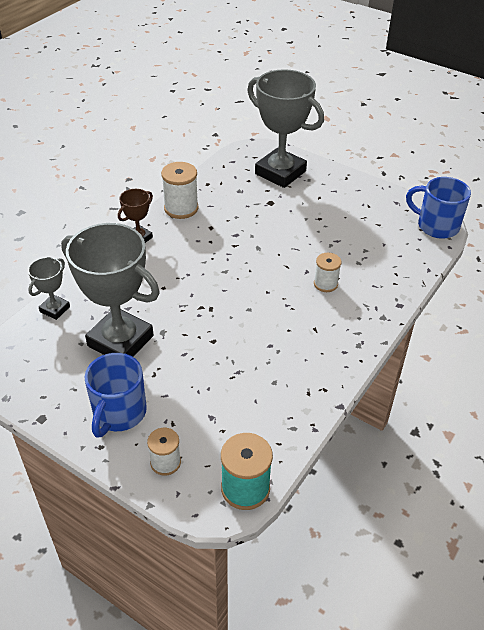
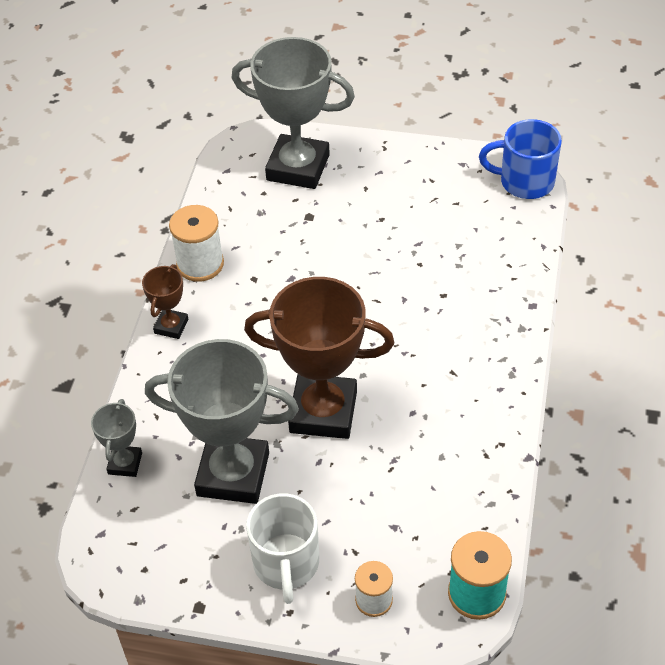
camera: 20 degrees left, 5 degrees up
blue mug [85,353,147,438] -> white mug [246,493,319,604]
white spool [314,253,342,292] -> none
none -> brown trophy [244,277,394,439]

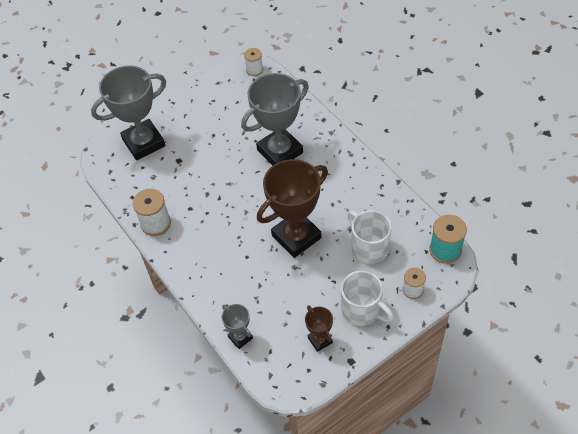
camera: 45 degrees left, 5 degrees up
brown trophy [142,264,188,339] -> brown trophy moved to [305,305,333,352]
grey trophy [145,339,299,504] -> grey trophy moved to [241,73,309,165]
blue mug [479,119,562,199] -> white spool [244,48,263,76]
none -> white mug [347,210,392,264]

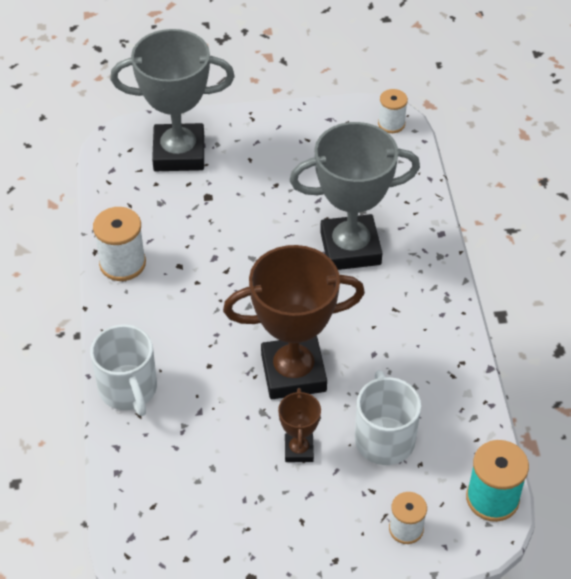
camera: 25 degrees right, 5 degrees down
grey trophy [222,304,253,349] -> none
brown trophy [305,305,333,352] -> brown trophy moved to [278,388,321,462]
white mug [341,270,394,326] -> white mug moved to [90,324,157,416]

